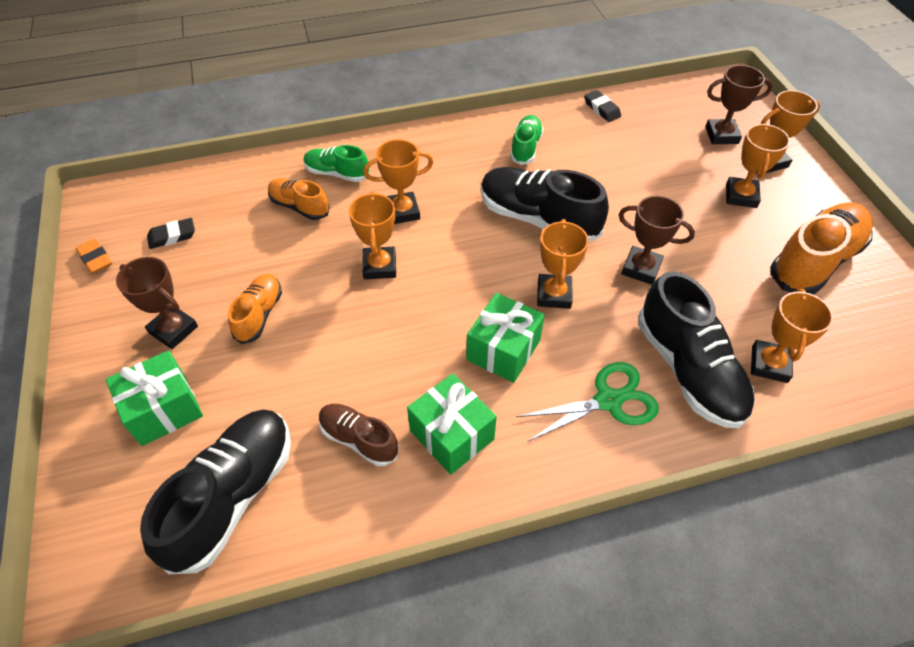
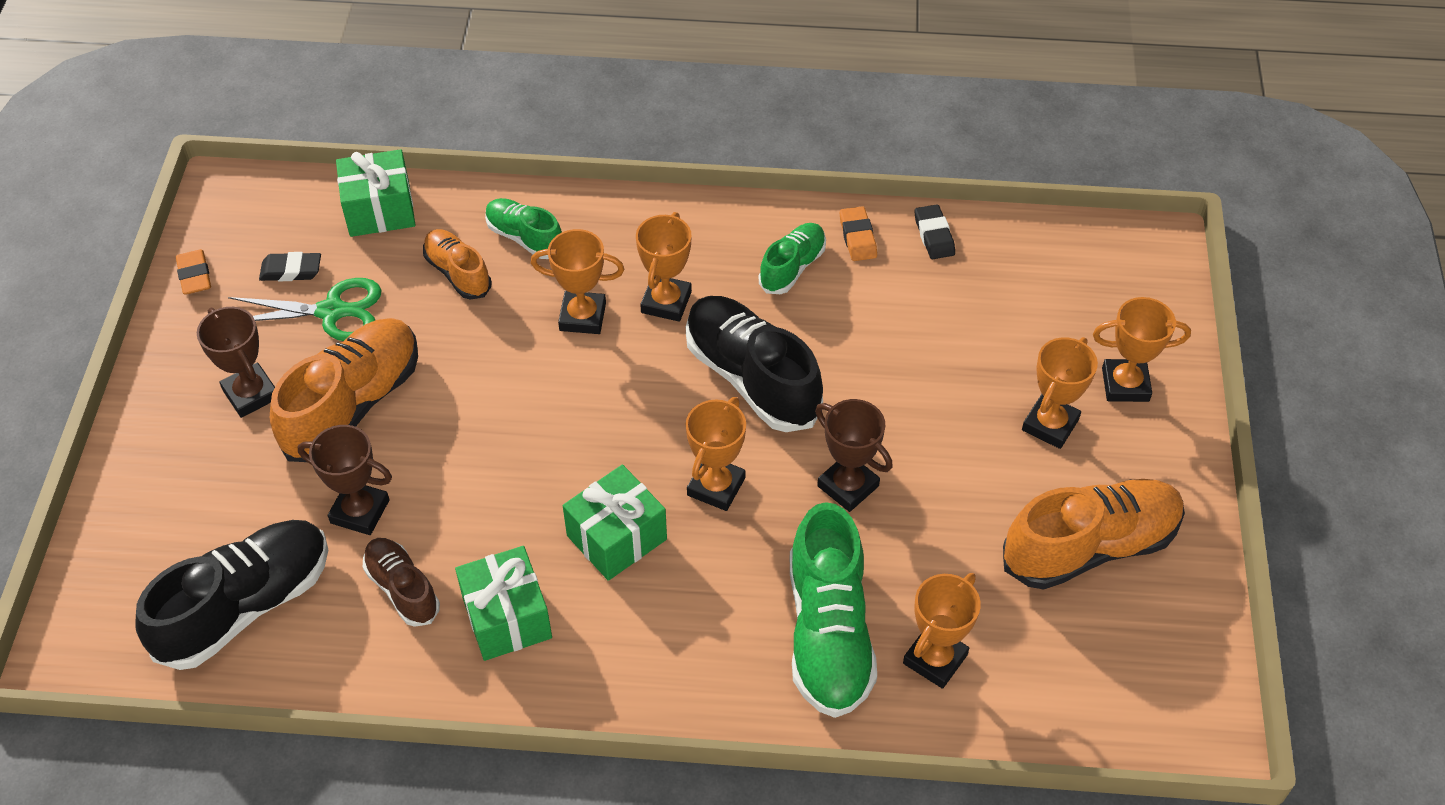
camera: 20 degrees right, 0 degrees up
green gift [106,350,203,446] -> green gift moved to [336,149,415,237]
orange shoe [228,274,282,344] -> orange shoe [270,318,418,462], size x1.79
orange trophy [349,191,396,279] -> orange trophy moved to [636,212,692,322]
green scissors [516,362,659,442] -> green scissors moved to [228,278,381,341]
black shoe [638,271,755,428] -> green shoe [790,502,877,718]
brown trophy [705,65,773,144] -> brown trophy moved to [297,425,392,535]
none -> orange eraser [840,206,877,261]

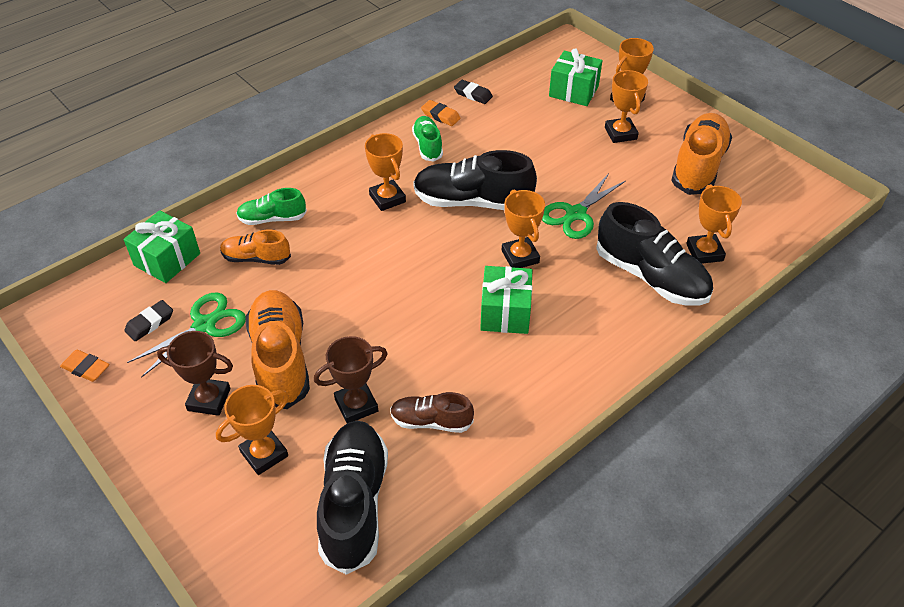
camera: 45 degrees left, 5 degrees down
green gift [455,546,552,661] -> green gift moved to [549,48,603,106]
orange trophy [531,229,624,334] -> orange trophy moved to [216,385,289,475]
green shoe [790,502,877,718] -> black shoe [596,202,713,306]
brown trophy [815,399,893,512] -> green scissors [542,173,626,239]

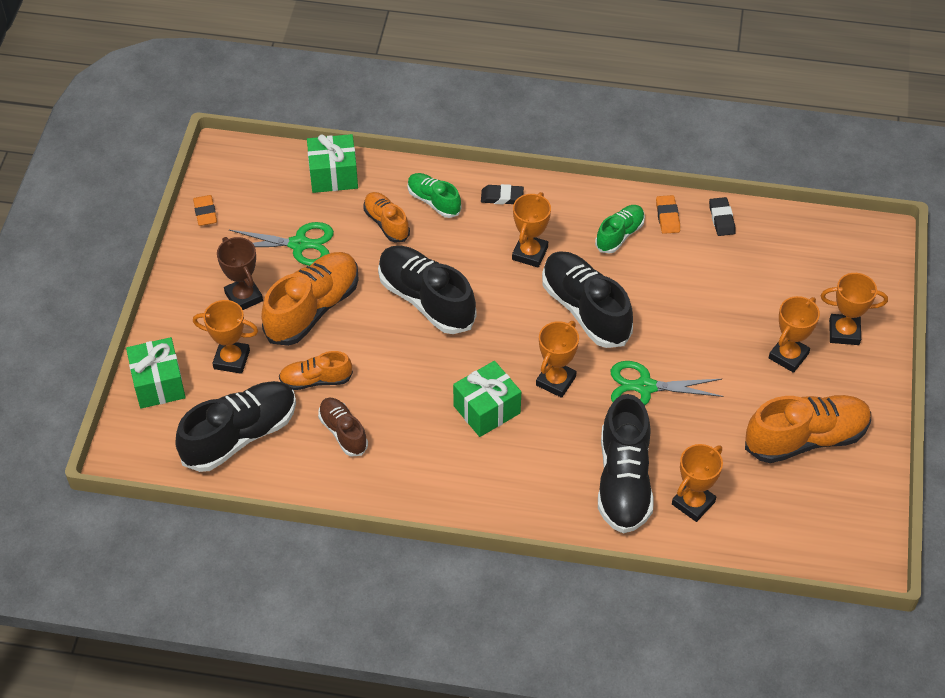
camera: 50 degrees right, 5 degrees up
black eraser [124,300,173,341] -> black eraser moved to [481,184,524,204]
brown trophy [314,336,388,423] -> orange shoe [279,351,353,390]
green gift [549,48,603,106] -> green gift moved to [126,337,186,409]
none -> black shoe [378,246,477,334]

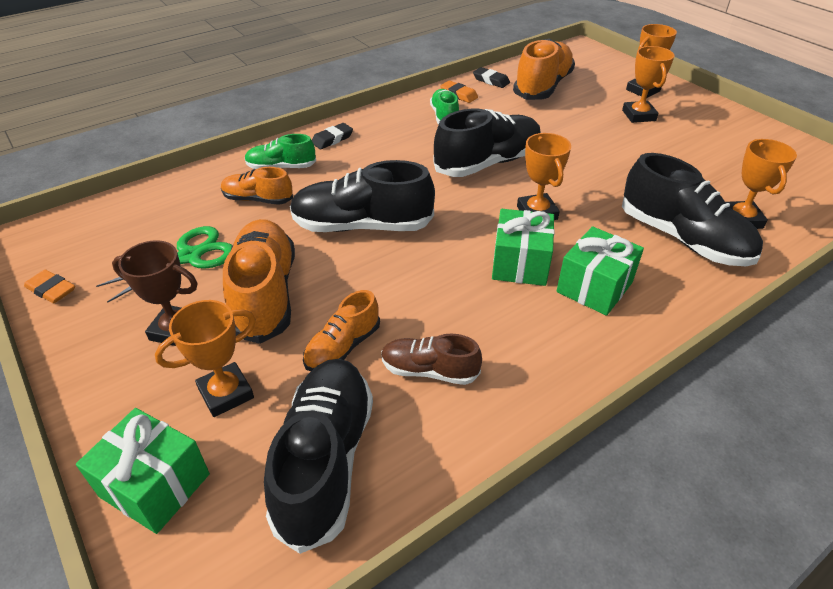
camera: 45 degrees left, 10 degrees down
green gift [307,134,358,193] -> green gift moved to [556,226,644,316]
orange trophy [512,192,551,268] -> none
black shoe [542,251,633,348] -> black shoe turned 135 degrees clockwise [433,109,541,177]
green scissors [611,361,724,405] -> none
orange shoe [745,395,871,463] -> orange shoe moved to [513,39,575,100]

